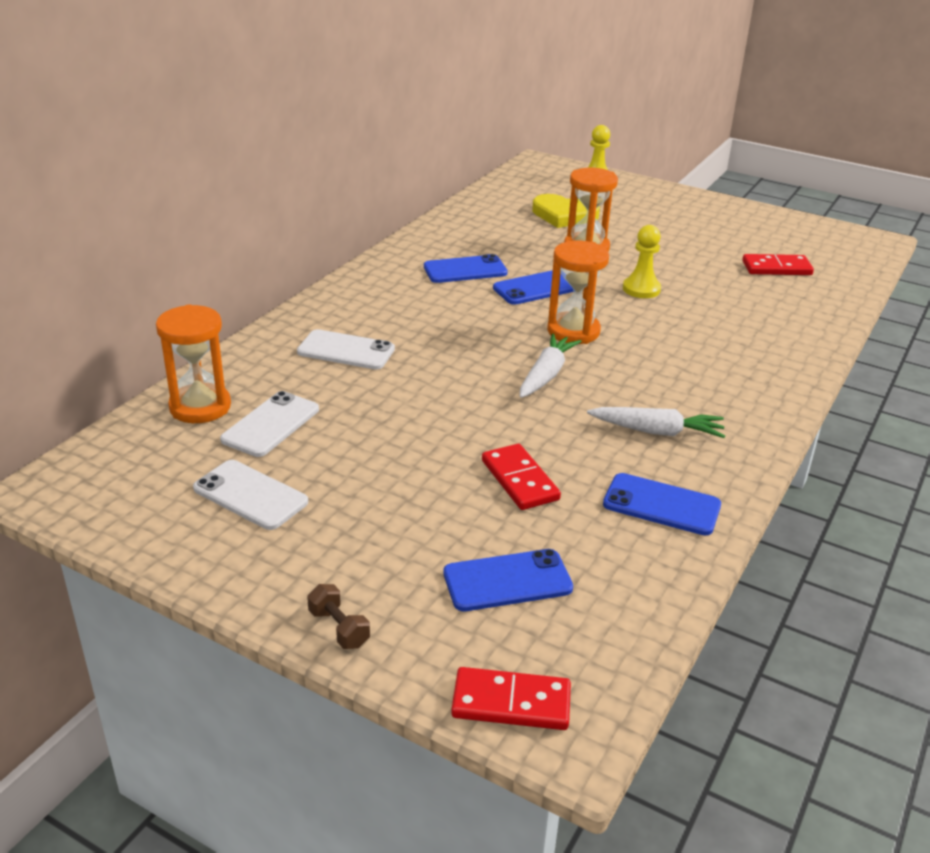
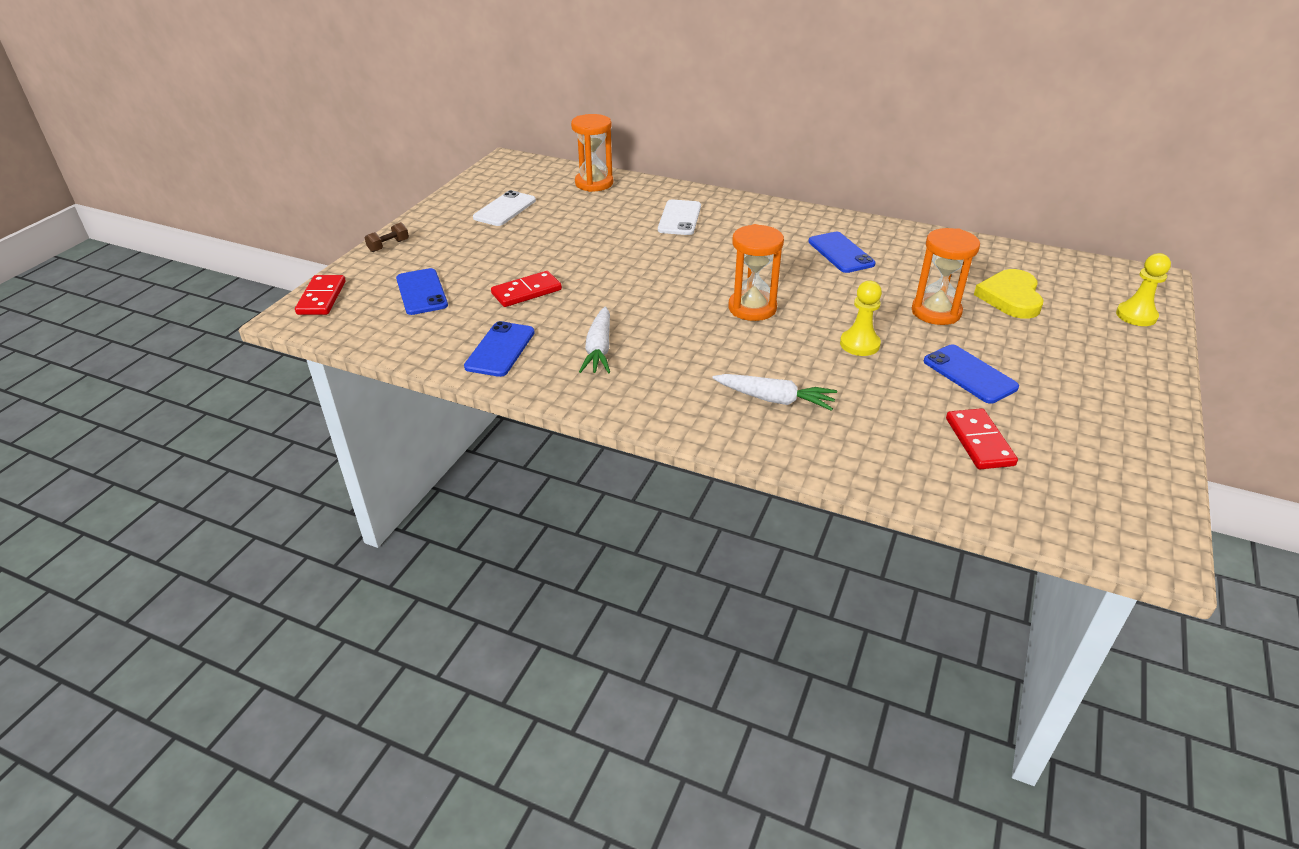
camera: 85 degrees right, 5 degrees up
white phone [220,391,319,457] -> none
blue phone [493,270,574,305] -> blue phone moved to [924,345,1019,404]
white carrot [520,333,582,398] -> white carrot moved to [712,374,837,411]

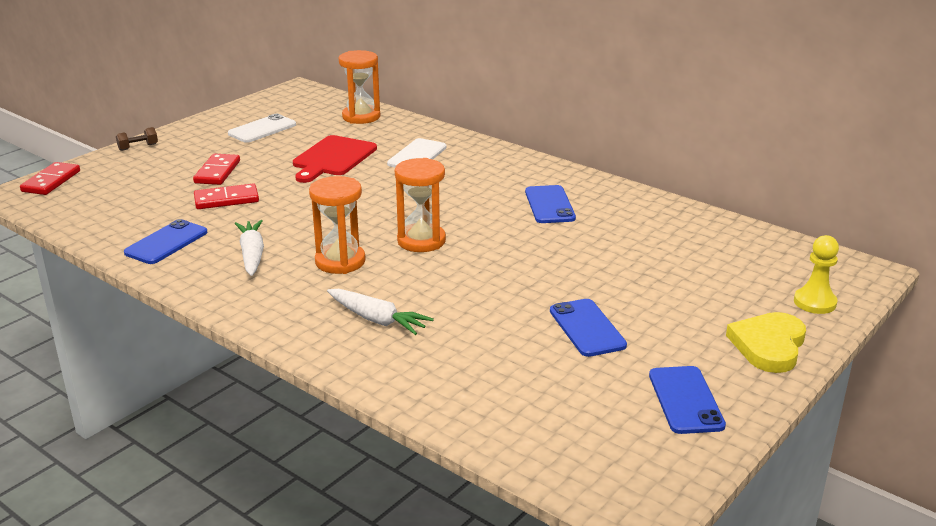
camera: 15 degrees right, 10 degrees down
blue phone [396,268,448,315] -> blue phone moved to [649,366,726,434]
white carrot [579,307,610,373] -> white carrot turned 150 degrees clockwise [235,220,264,276]
yellow pawn [840,281,882,356] -> none
orange hourglass [912,228,980,325] -> orange hourglass moved to [309,176,366,274]
red domino [946,408,1018,469] -> red domino moved to [193,153,240,185]
yellow heart [974,269,1044,319] -> yellow heart moved to [726,312,806,373]
none -> red cutting board [293,135,377,183]

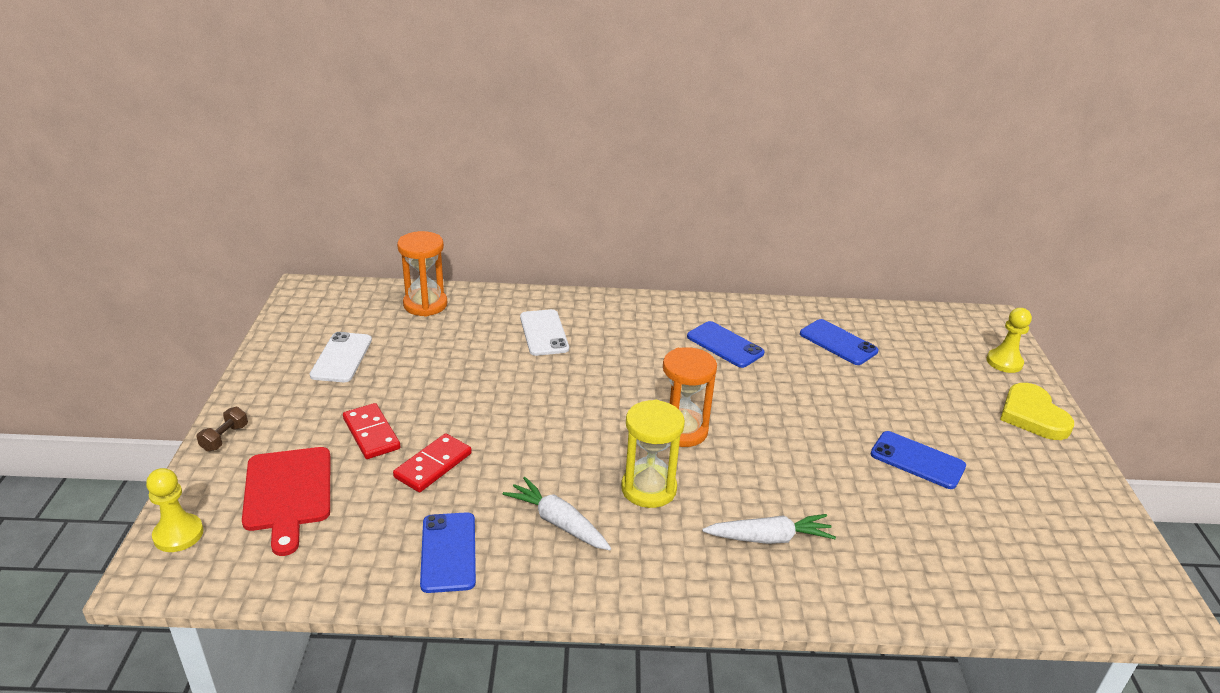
camera: 40 degrees left, 5 degrees up
red domino [20,162,80,195] -> yellow pawn [146,468,204,552]
red cutting board [293,135,377,183] -> red cutting board moved to [242,447,330,556]
orange hourglass [309,176,366,274] -> yellow hourglass [621,400,685,508]
blue phone [649,366,726,434] -> blue phone moved to [800,319,878,365]

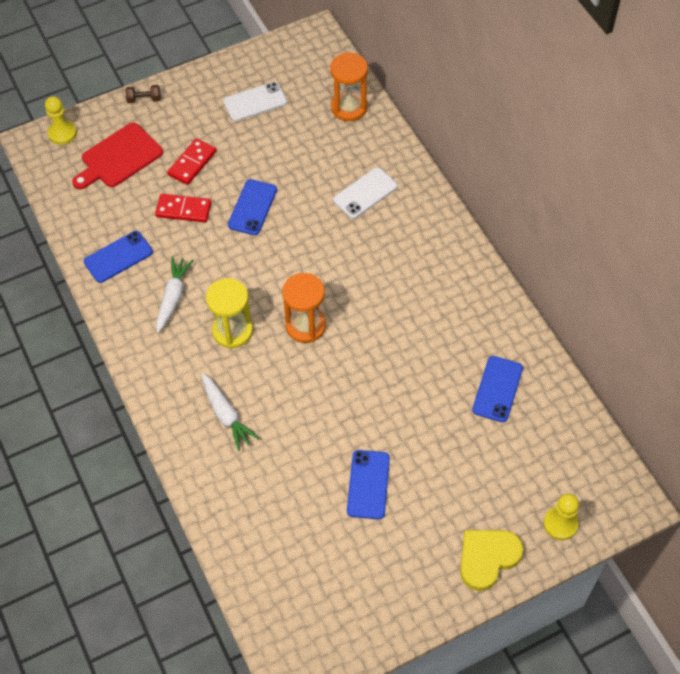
camera: 65 degrees right, 25 degrees up
blue phone [687,321,764,368] -> blue phone moved to [228,179,277,235]

